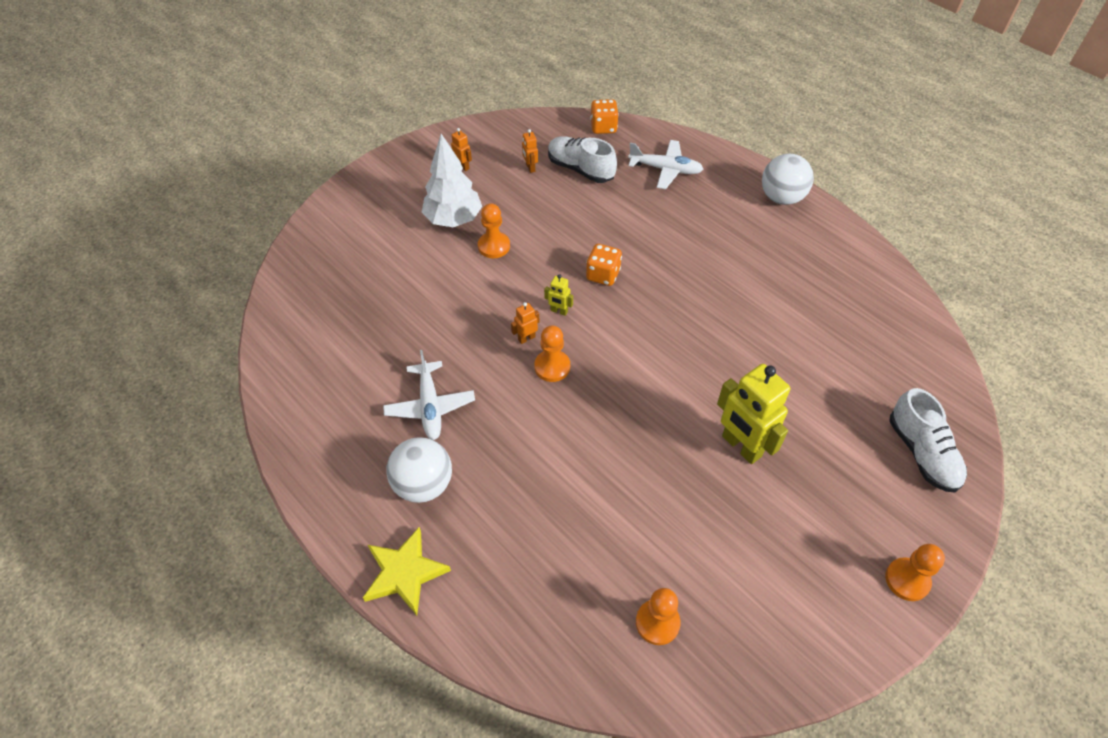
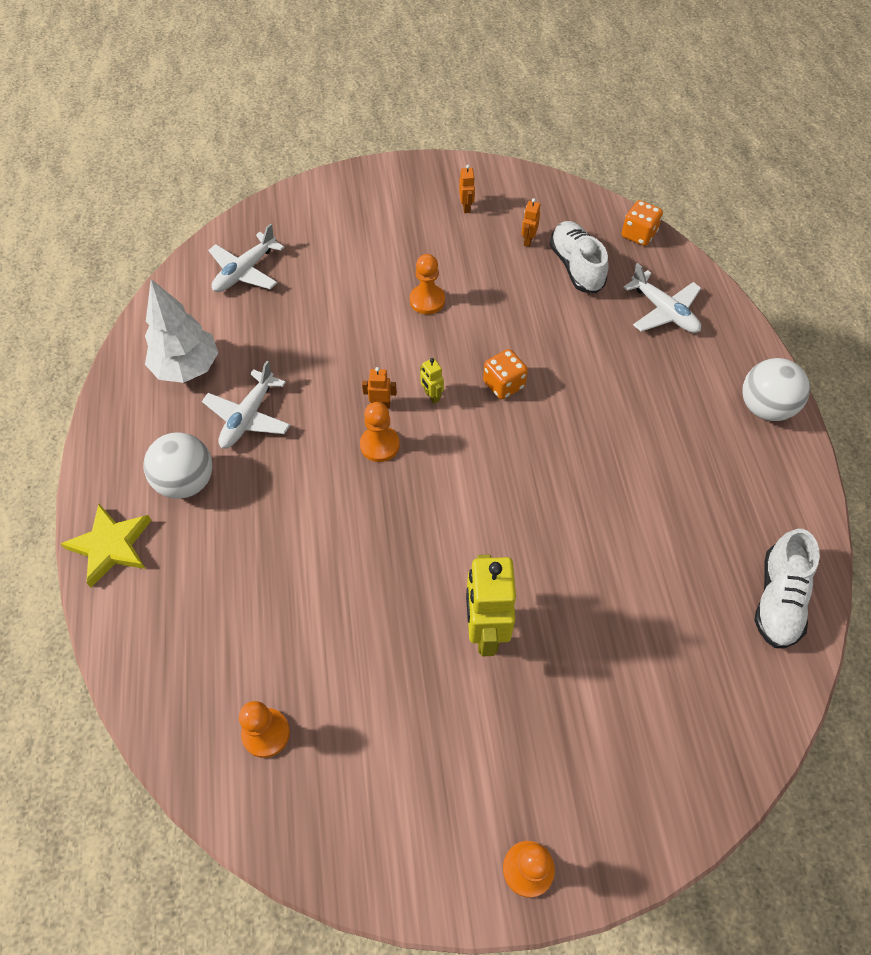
camera: 35 degrees right, 5 degrees up
white tree [422,134,482,227] -> white tree moved to [145,279,218,383]
white shoe [889,388,967,492] -> white shoe moved to [754,529,820,648]
none -> white plane [208,224,284,292]

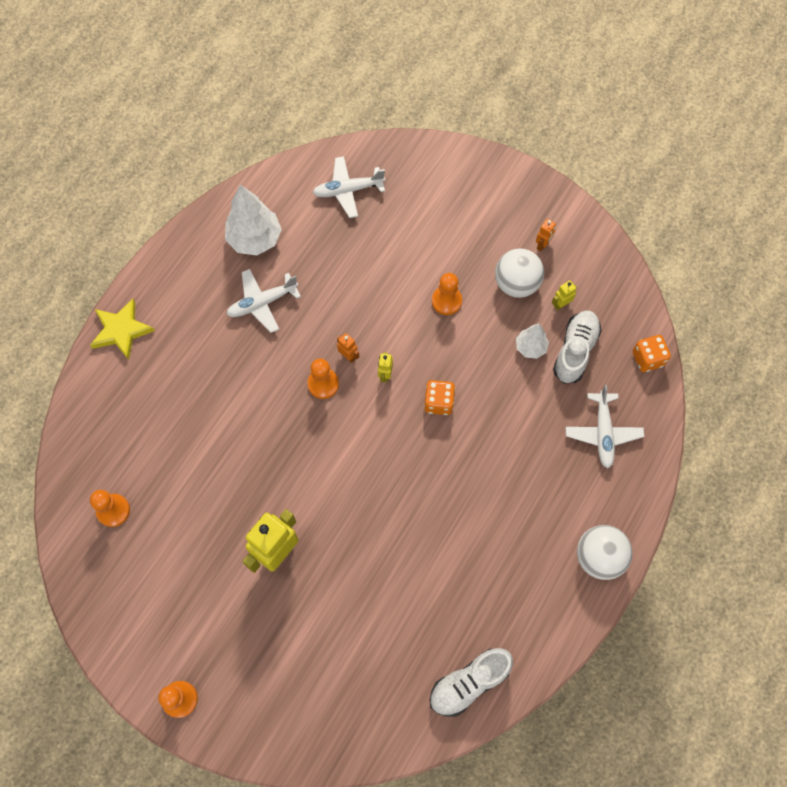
camera: 40 degrees right, 10 degrees up
white ball [144,432,213,499] -> white ball moved to [495,248,544,298]
orange robot [521,198,540,247] -> yellow robot [552,280,577,310]
none -> white tree [516,323,549,359]

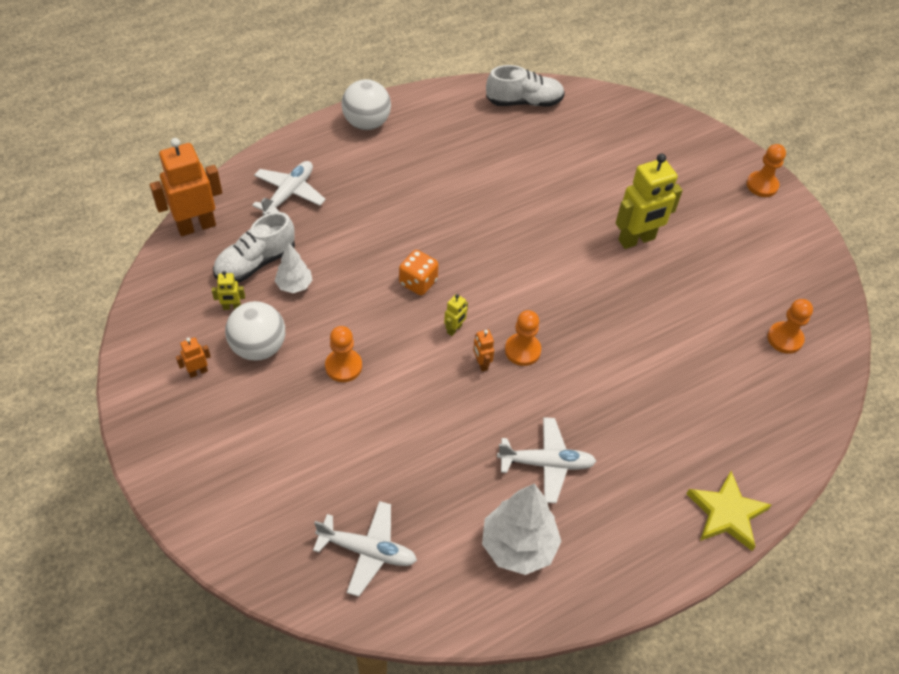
camera: 155 degrees left, 15 degrees down
orange dice [633,335,671,372] -> orange robot [150,138,222,236]

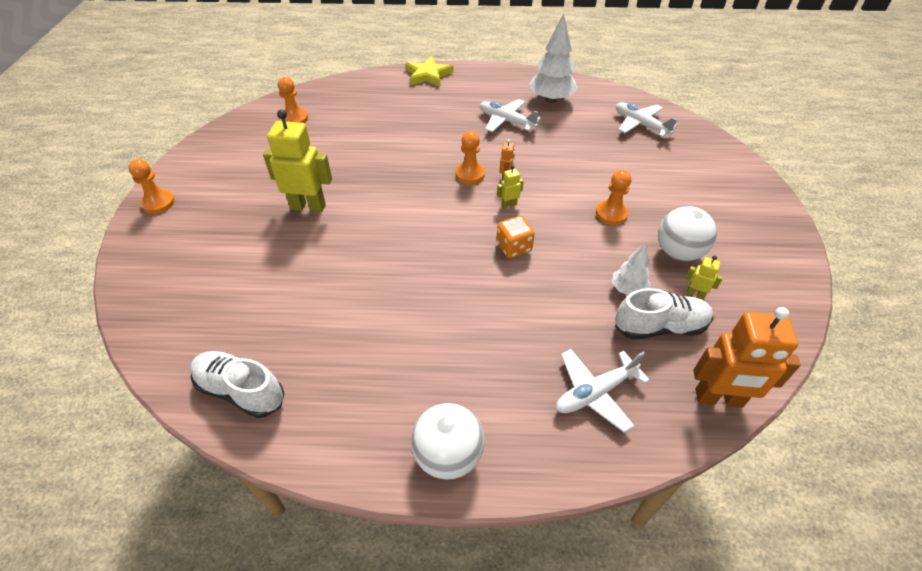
camera: 145 degrees left, 5 degrees down
orange robot [176,337,211,378] -> none

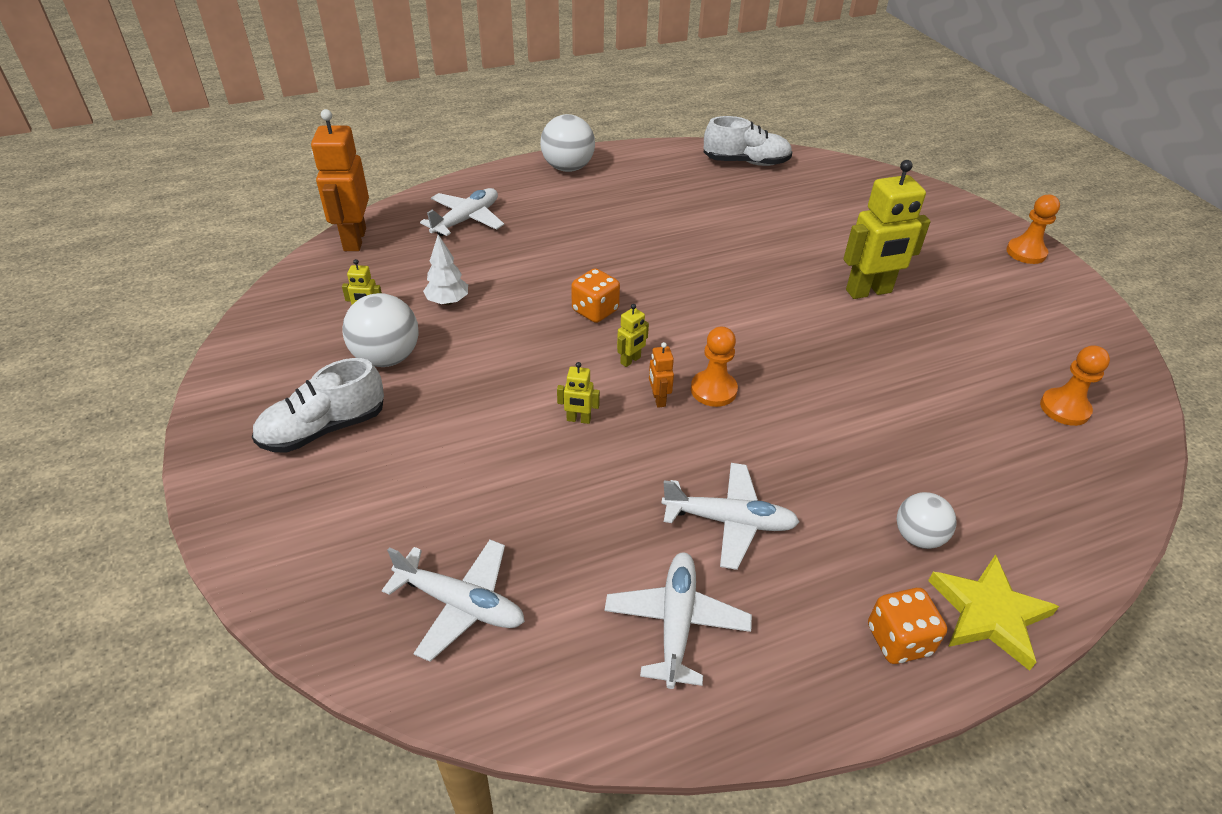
camera: 155 degrees right, 5 degrees down
white tree [529,13,578,103] -> white plane [604,552,752,689]
orange pawn [596,170,631,225] -> none
white shoe [615,288,713,340] -> white shoe moved to [252,358,384,453]
orange robot [693,307,801,407] -> orange robot turned 75 degrees counterclockwise [311,109,369,251]
none -> yellow robot [557,362,600,424]
none -> orange dice [868,588,947,664]
none -> white ball [897,492,956,549]

